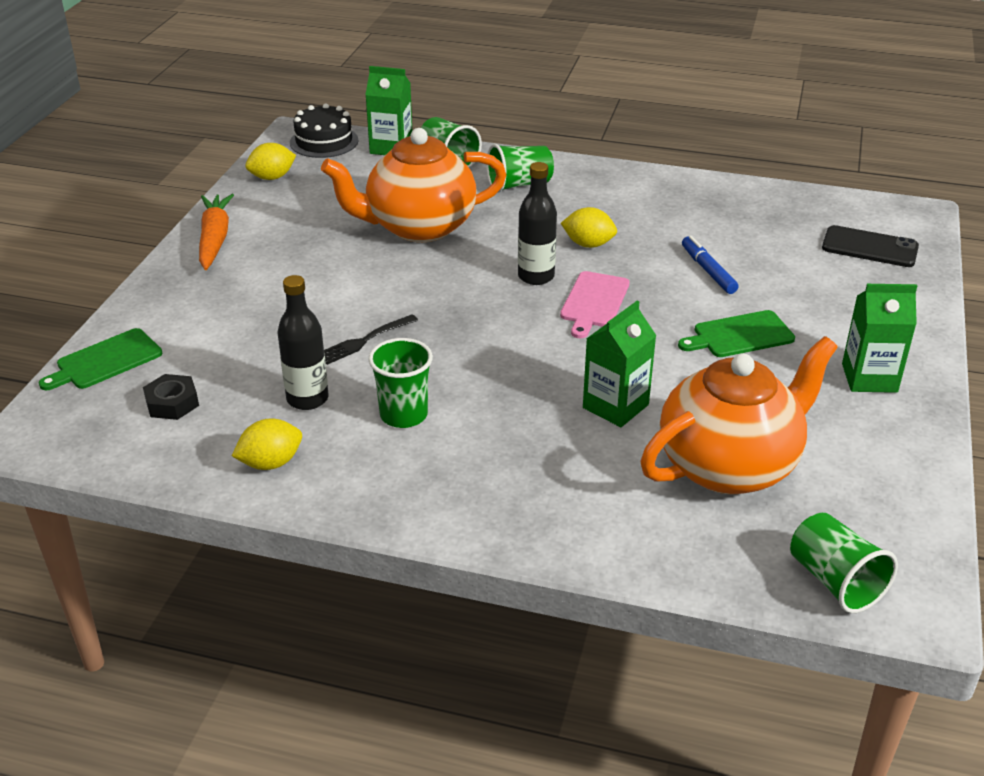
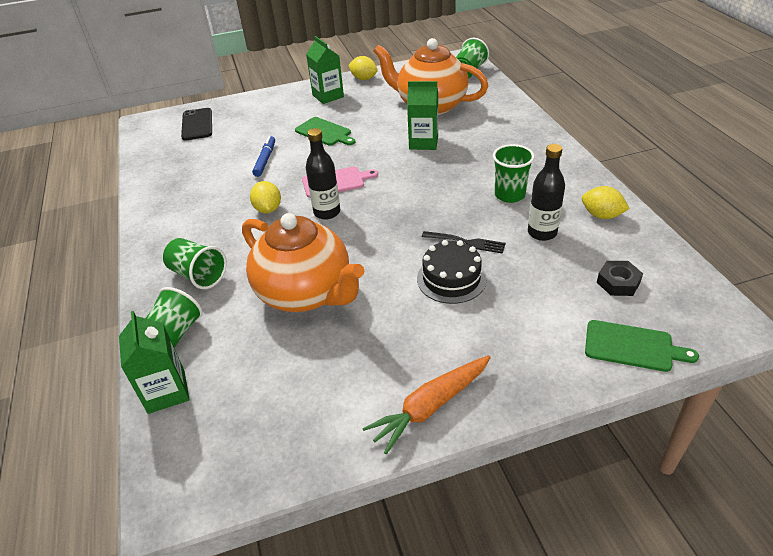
camera: 120 degrees left, 5 degrees up
yellow lemon [245,143,296,180] -> yellow lemon moved to [348,56,378,80]
black cake [290,103,358,158] -> black cake moved to [417,240,487,304]
blue marker [682,236,739,294] -> blue marker turned 150 degrees clockwise [252,136,275,177]

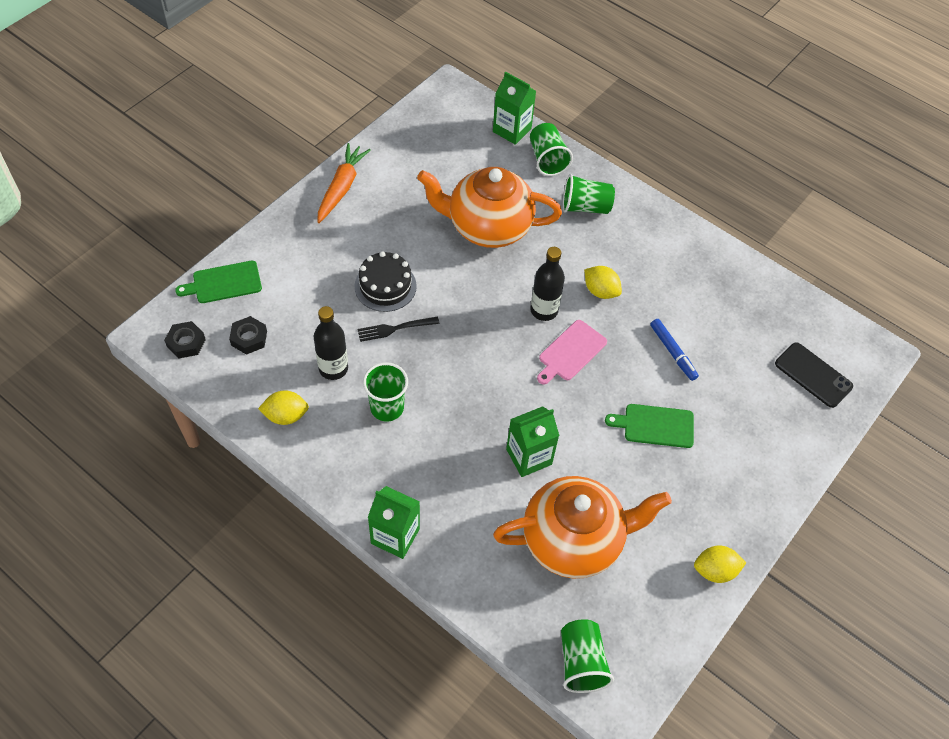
camera: 140 degrees right, 15 degrees up
green carton [306,36,344,104] -> green carton moved to [368,486,420,559]
none -> black nut [164,321,206,359]

